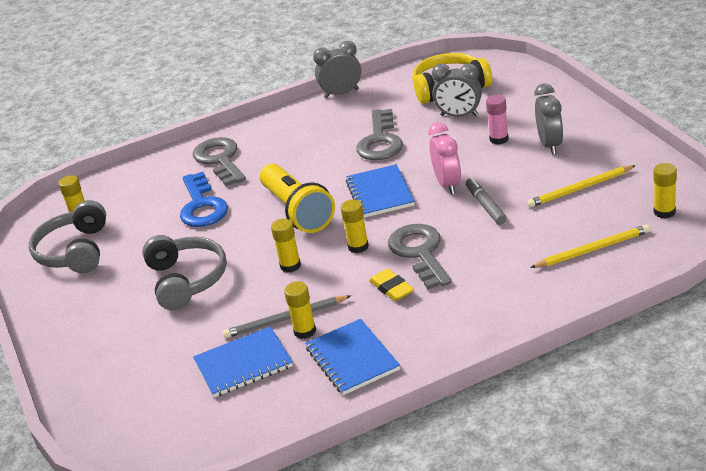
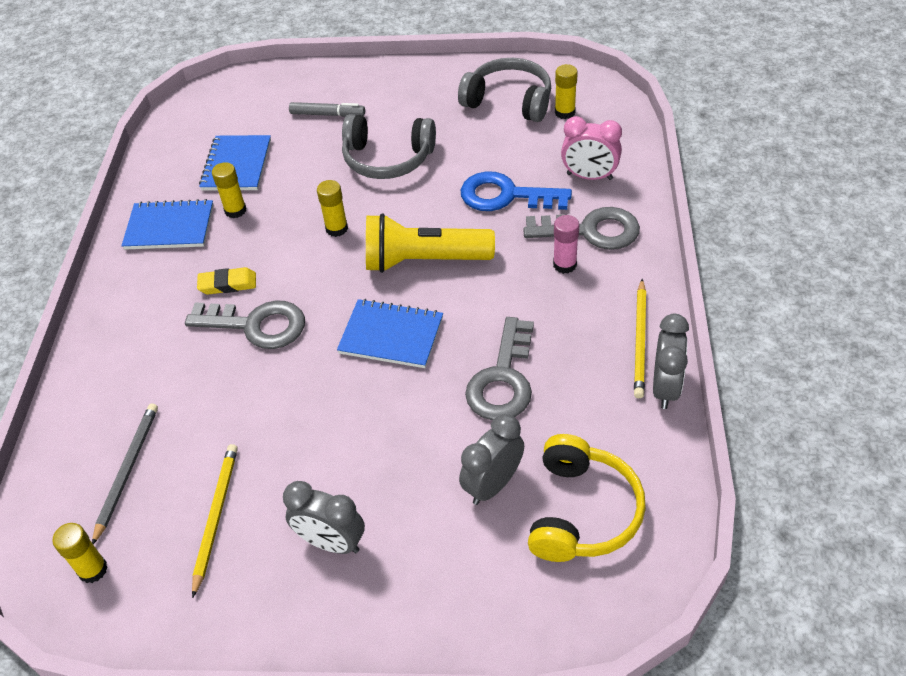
camera: 115 degrees right, 15 degrees up
grey pencil [223,295,351,338] -> grey pencil moved to [92,403,158,544]
yellow glue stick [341,199,369,253] -> none
grey key [356,109,403,160] -> grey key turned 105 degrees counterclockwise [465,317,534,420]
pink clock [428,122,461,194] -> pink clock moved to [561,116,622,180]
grey marker [466,178,507,225] -> grey marker moved to [289,102,365,117]
pink glue stick [486,95,509,145] -> pink glue stick moved to [553,215,579,274]
yellow pencil [530,224,650,268] -> yellow pencil moved to [634,279,646,398]

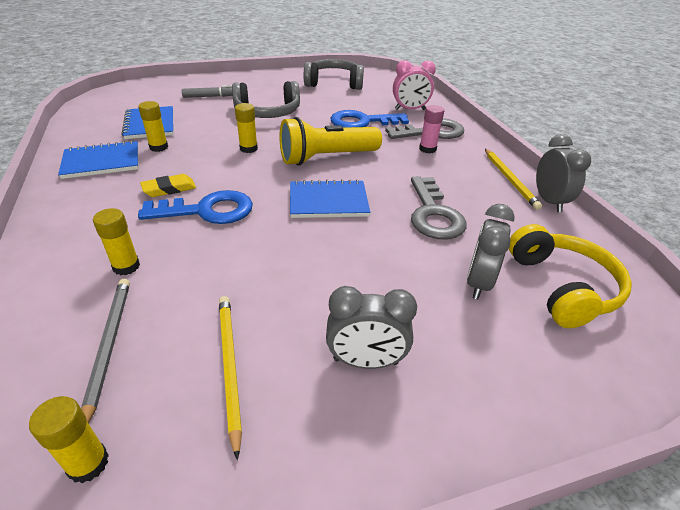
camera: 25 degrees left, 10 degrees down
grey key [185,300,305,349] -> blue key [138,190,253,224]
yellow glue stick [555,64,578,119] -> yellow glue stick moved to [93,208,140,276]

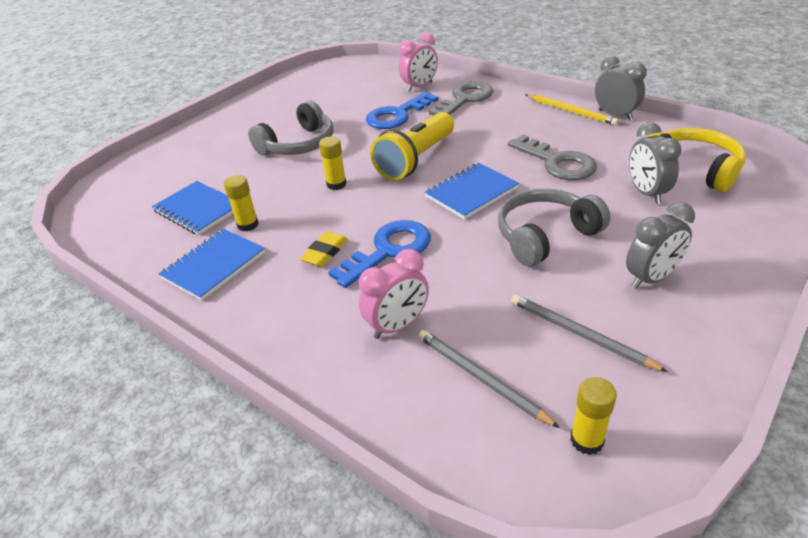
camera: 30 degrees left, 0 degrees up
yellow glue stick [93,208,140,276] -> pink clock [359,249,429,339]
grey marker [182,85,233,98] -> none
yellow pencil [219,296,242,460] -> grey pencil [511,294,668,372]
grey headphones [304,59,364,90] -> grey headphones moved to [498,189,611,266]
pink glue stick [419,105,444,153] -> none

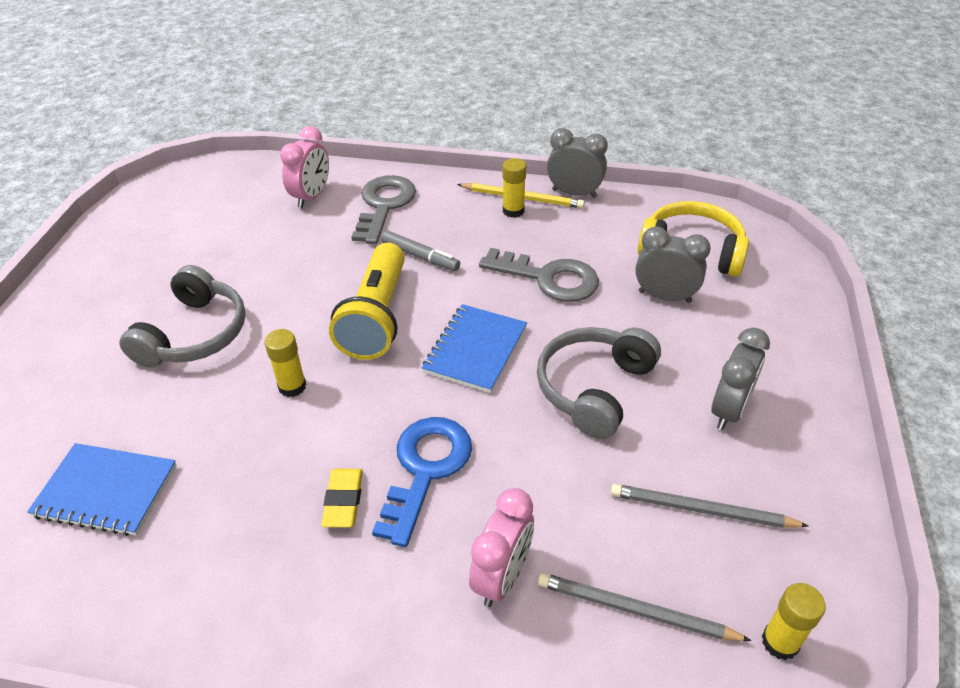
camera: 30 degrees left, 5 degrees up
blue notebook [159,229,265,301] -> none
yellow glue stick [224,175,259,231] -> yellow glue stick moved to [502,158,526,218]
blue key [366,92,438,129] -> none
grey clock [629,122,682,204] -> grey clock turned 150 degrees clockwise [635,227,711,303]
none -> grey marker [381,231,460,271]

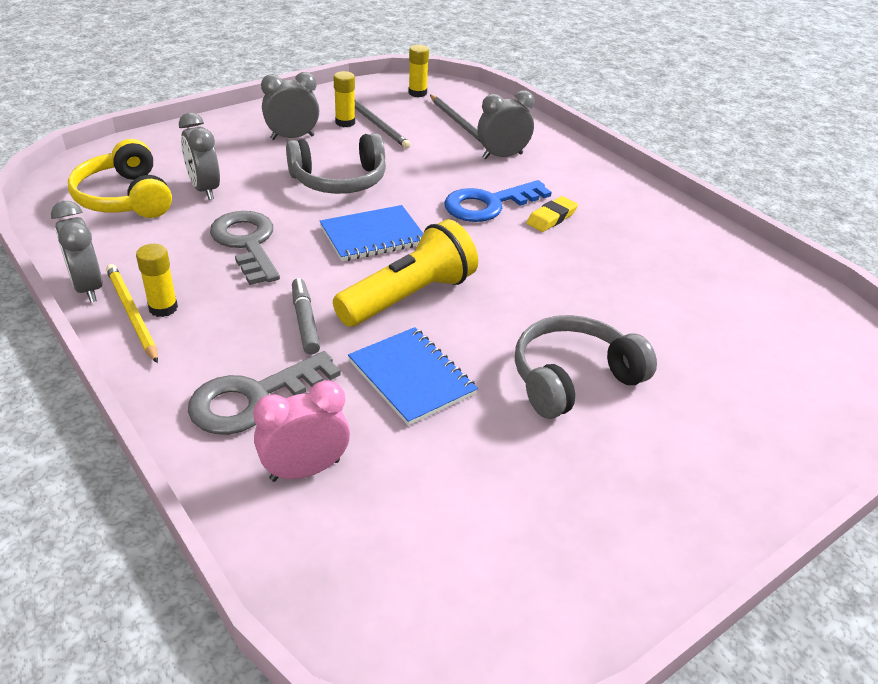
camera: 140 degrees left, 5 degrees down
blue notebook [27,443,177,536] -> blue notebook moved to [348,327,478,426]
yellow glue stick [264,329,306,397] -> yellow glue stick moved to [333,71,355,127]
pink clock [469,488,534,607] -> grey clock [478,90,535,159]

